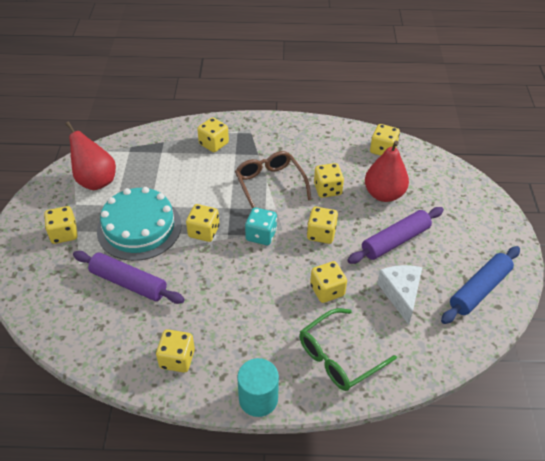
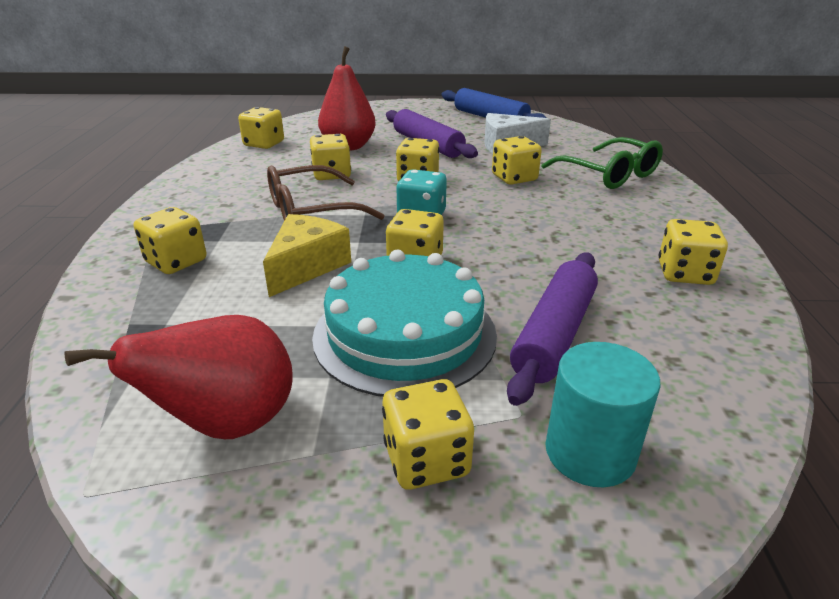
camera: 90 degrees left, 15 degrees down
turquoise cylinder [237,358,279,417] -> turquoise cylinder moved to [545,342,661,487]
none -> yellow cheese [263,214,351,297]

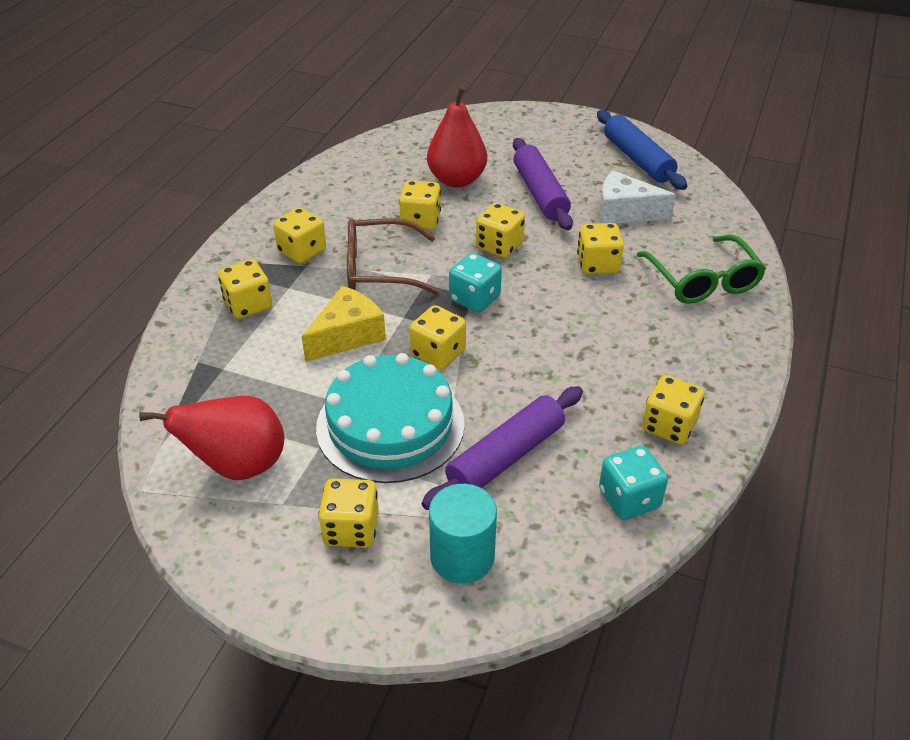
camera: 20 degrees right, 10 degrees up
yellow dice [238,107,284,149] -> yellow dice moved to [273,207,326,264]
none -> turquoise dice [599,446,668,520]

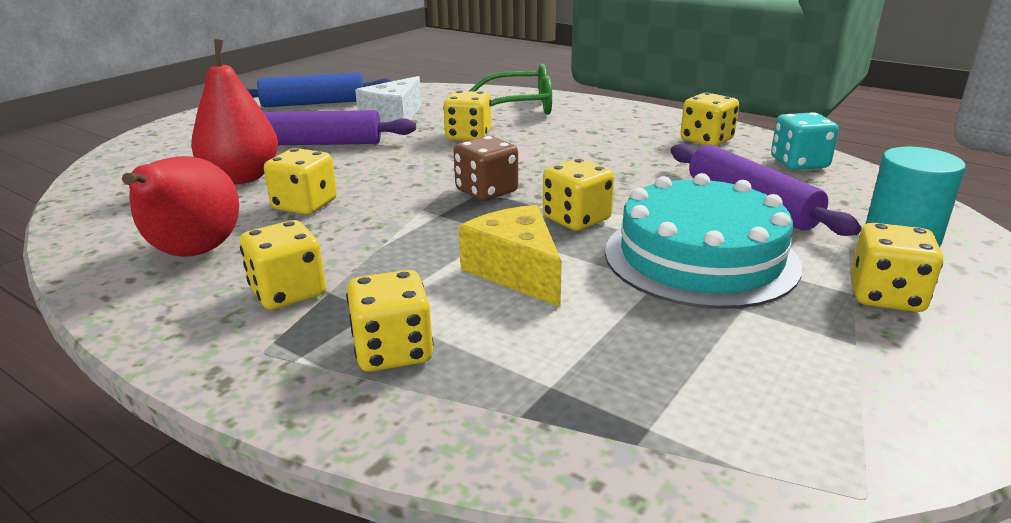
camera: 75 degrees left, 15 degrees down
red pear [139,396,284,480] -> red pear moved to [122,156,239,257]
brown glasses [347,218,439,295] -> none
turquoise dice [449,253,502,313] -> brown dice [454,136,518,201]
yellow dice [476,203,525,258] -> none

